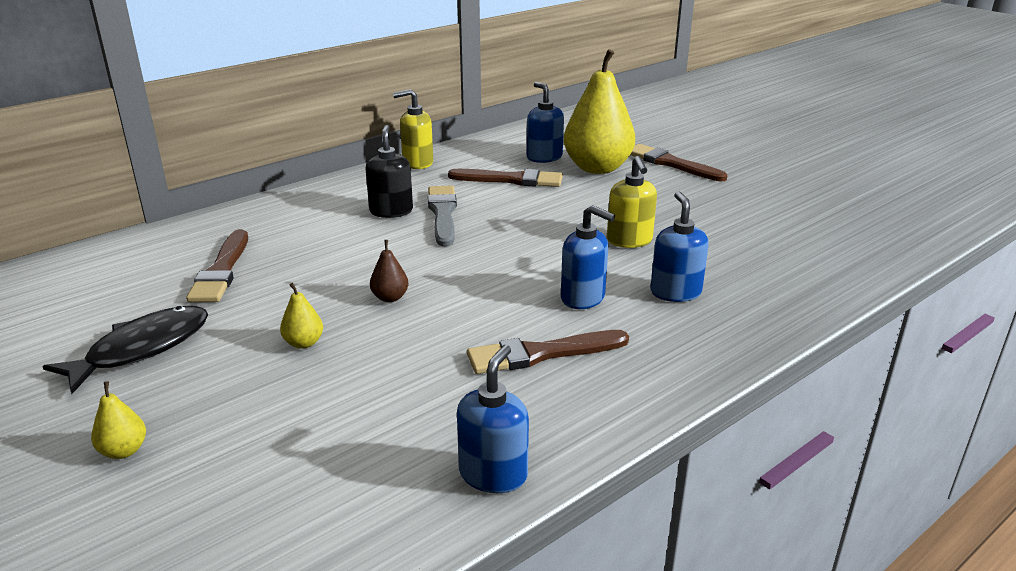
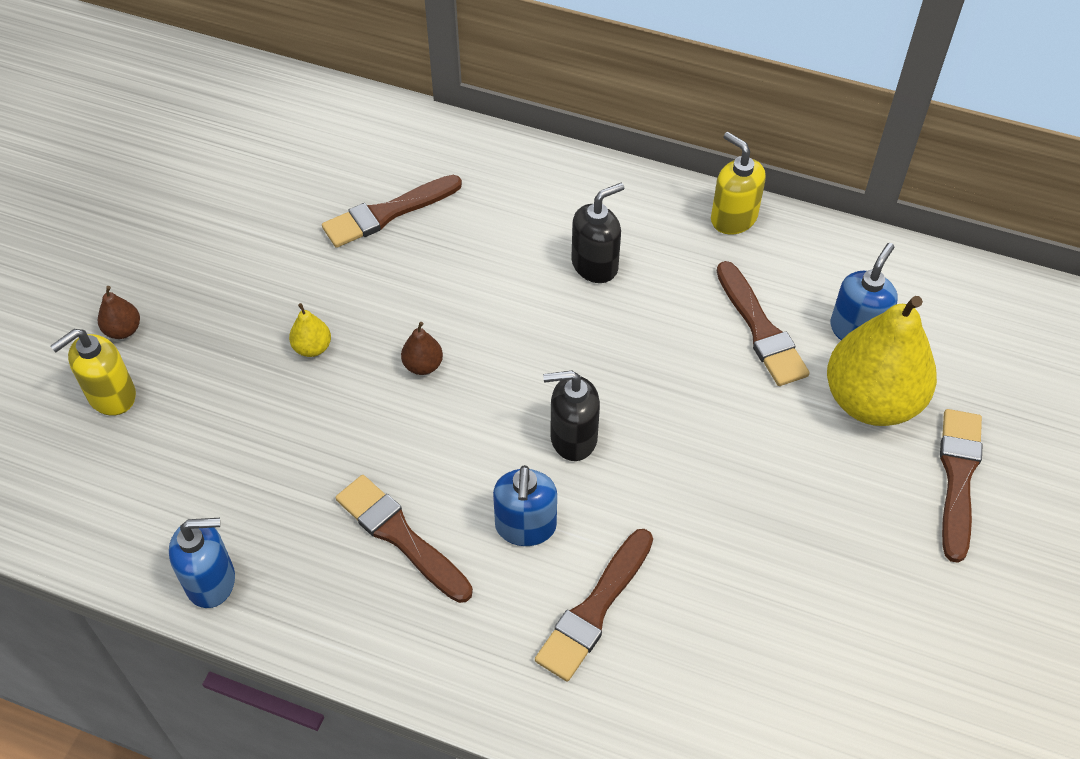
camera: 60 degrees right, 25 degrees up
black fish [42,306,208,394] -> none
yellow pear [91,381,146,459] -> brown pear [98,286,140,339]
grey brush [428,185,457,247] -> none
yellow soap dispenser [607,156,657,248] -> yellow soap dispenser moved to [50,329,136,416]
blue soap dispenser [650,191,709,302] -> brown brush [535,529,653,682]
none -> black soap dispenser [543,371,600,461]

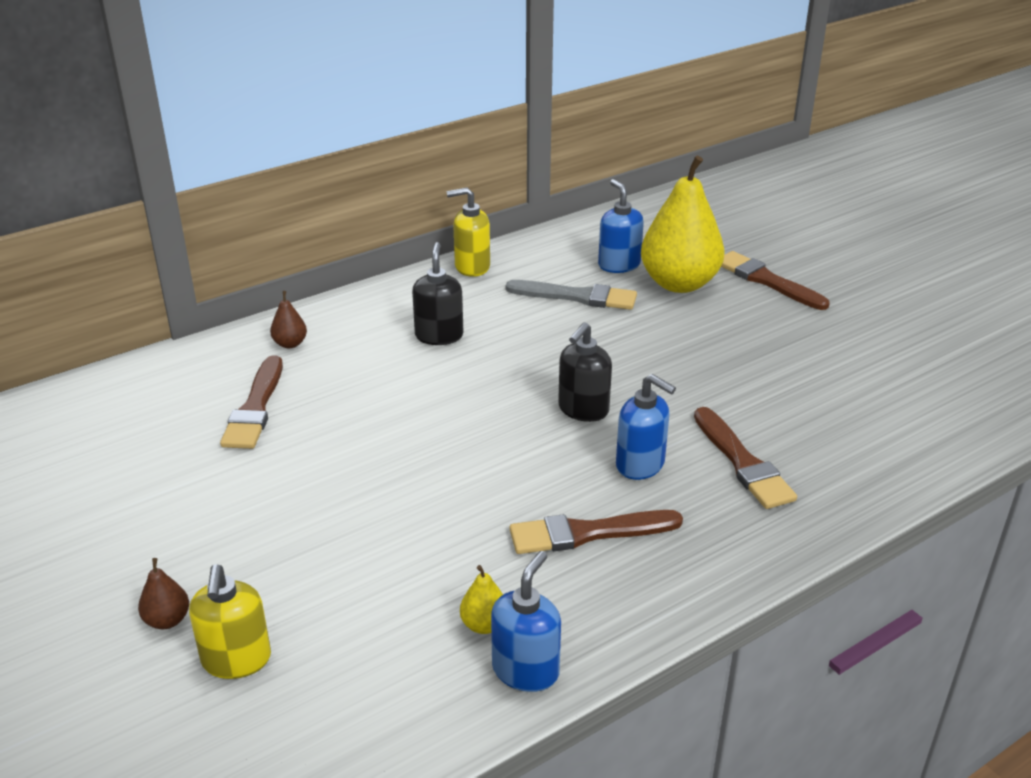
camera: 55 degrees left, 20 degrees down
yellow pear [289,303,331,357] -> yellow pear moved to [460,565,503,634]
brown pear [401,322,443,375] -> brown pear moved to [270,291,307,348]
brown brush [717,261,810,386] -> grey brush [506,280,637,310]

